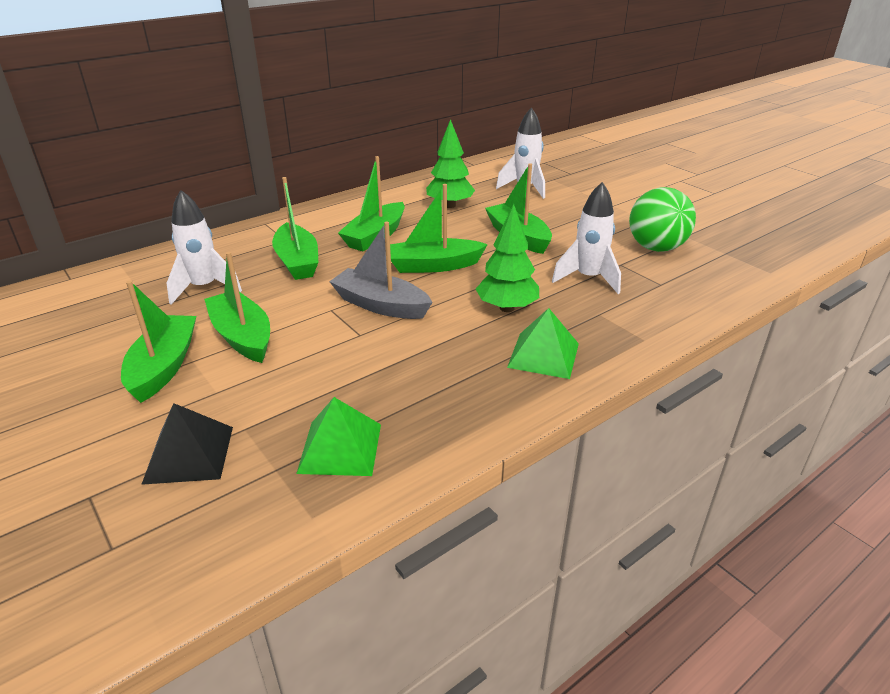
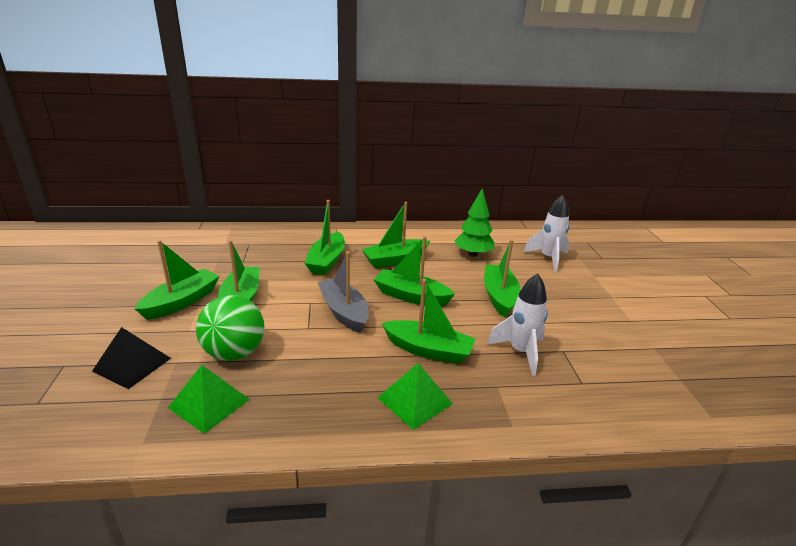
camera: 30 degrees right, 5 degrees down
white rocket [167,190,242,305] -> none
green tree [476,204,539,312] -> green boat [382,279,476,364]
green ball [629,187,696,252] -> green ball moved to [196,295,264,361]

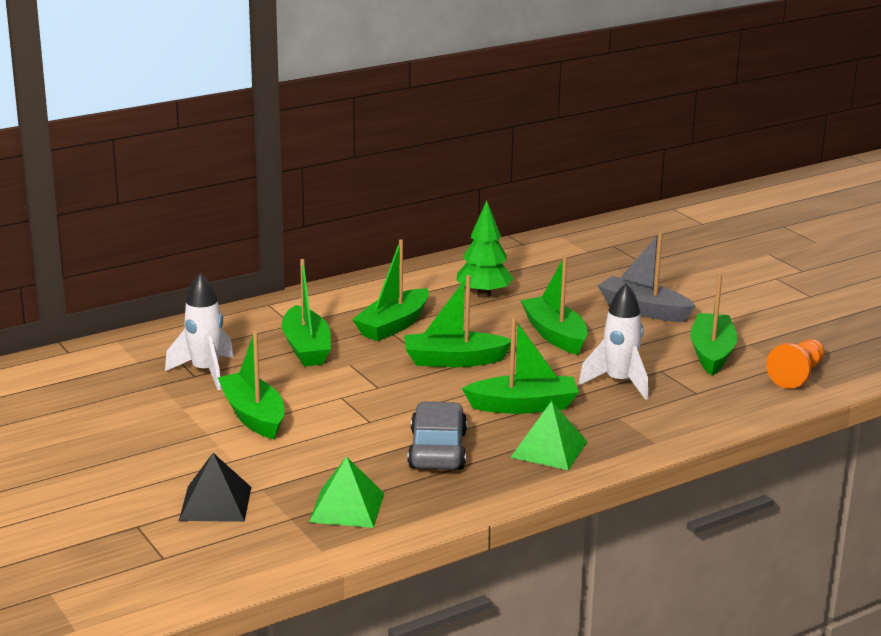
camera: 25 degrees left, 5 degrees down
green boat [135,240,219,320] -> green boat moved to [690,274,738,376]
green ball [196,295,264,361] -> none
grey boat [317,251,369,333] -> grey boat moved to [598,232,696,322]
white rocket [524,195,570,272] -> white rocket moved to [165,272,234,390]
none -> grey car [408,402,467,470]
none -> orange pawn [766,339,825,389]

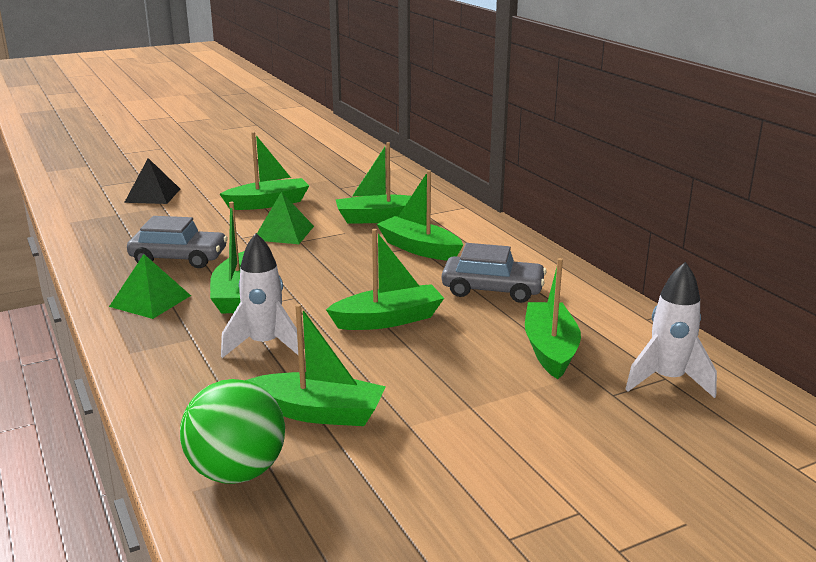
camera: 95 degrees right, 0 degrees up
white rocket [165,272,234,390] -> white rocket moved to [625,262,717,398]
green pyramid [309,456,384,528] -> green pyramid moved to [257,192,314,244]
green boat [404,275,511,367] -> green boat moved to [525,258,581,379]
green tree [457,200,514,298] -> grey car [442,243,547,303]
grey boat [598,232,696,322] -> none
orange pawn [766,339,825,389] -> green ball [180,379,285,484]

